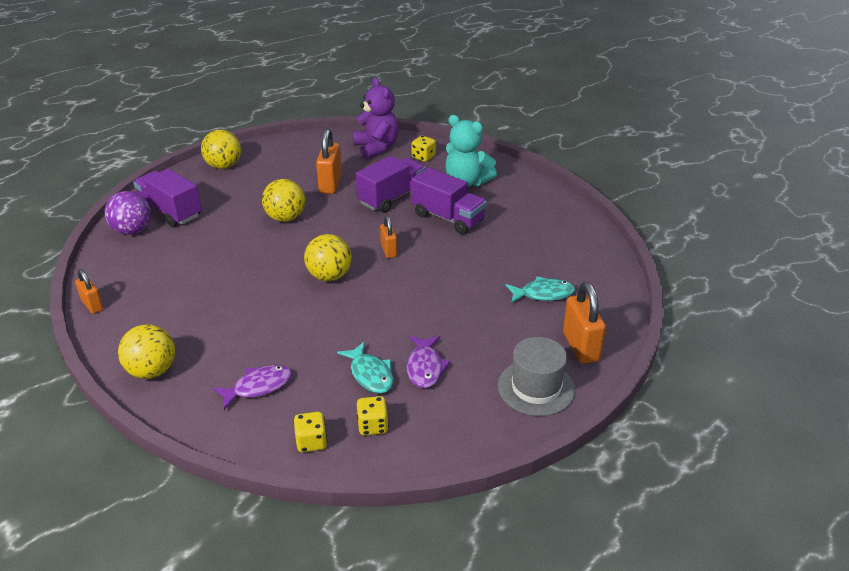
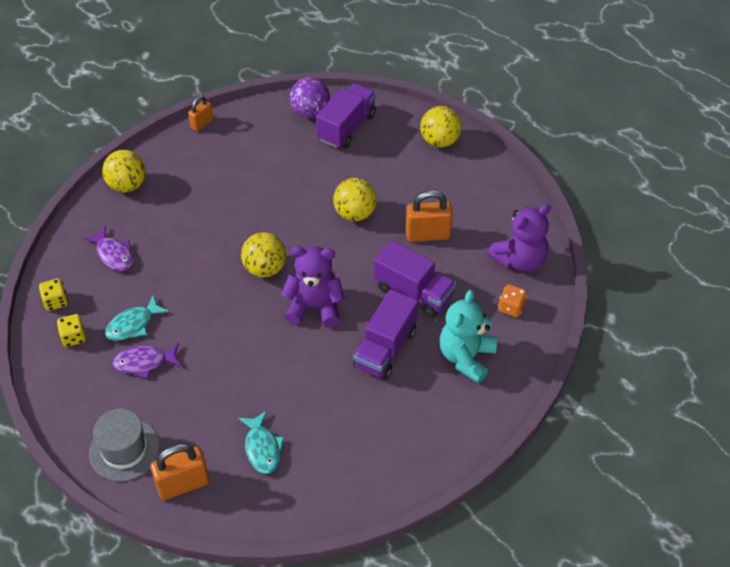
camera: 80 degrees right, 15 degrees up
orange padlock [380,216,397,258] -> purple teddy bear [281,246,345,327]
yellow dice [412,136,436,162] -> orange dice [498,284,527,317]

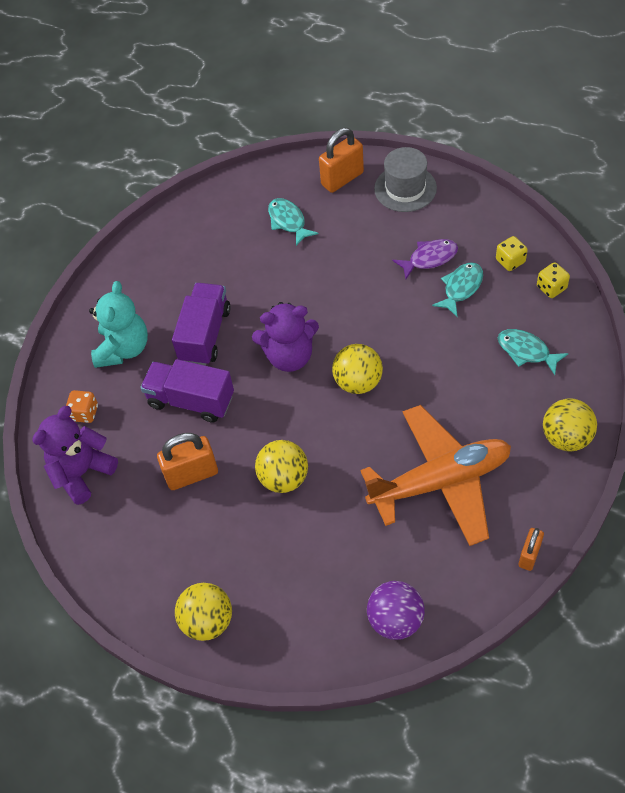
camera: 170 degrees right, 5 degrees up
purple fish [83,226,133,271] -> turquoise fish [498,329,569,375]
purple truck [316,83,376,148] -> none
none -> orange plane [360,405,511,546]

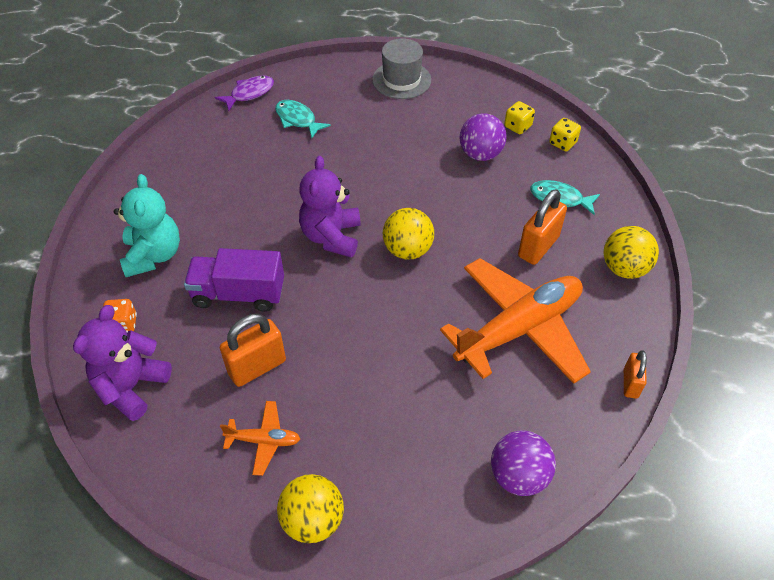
camera: 20 degrees left, 5 degrees down
purple truck [172,283,231,366] -> none
purple teddy bear [252,302,319,372] -> purple teddy bear turned 120 degrees clockwise [299,156,361,258]
yellow ball [255,440,308,493] -> none
orange padlock [319,128,364,193] -> orange padlock moved to [518,189,567,265]
purple fish [393,239,458,279] -> purple fish moved to [215,75,274,111]
turquoise fish [432,262,483,317] -> purple ball [460,113,507,161]
none -> orange plane [220,401,300,476]

